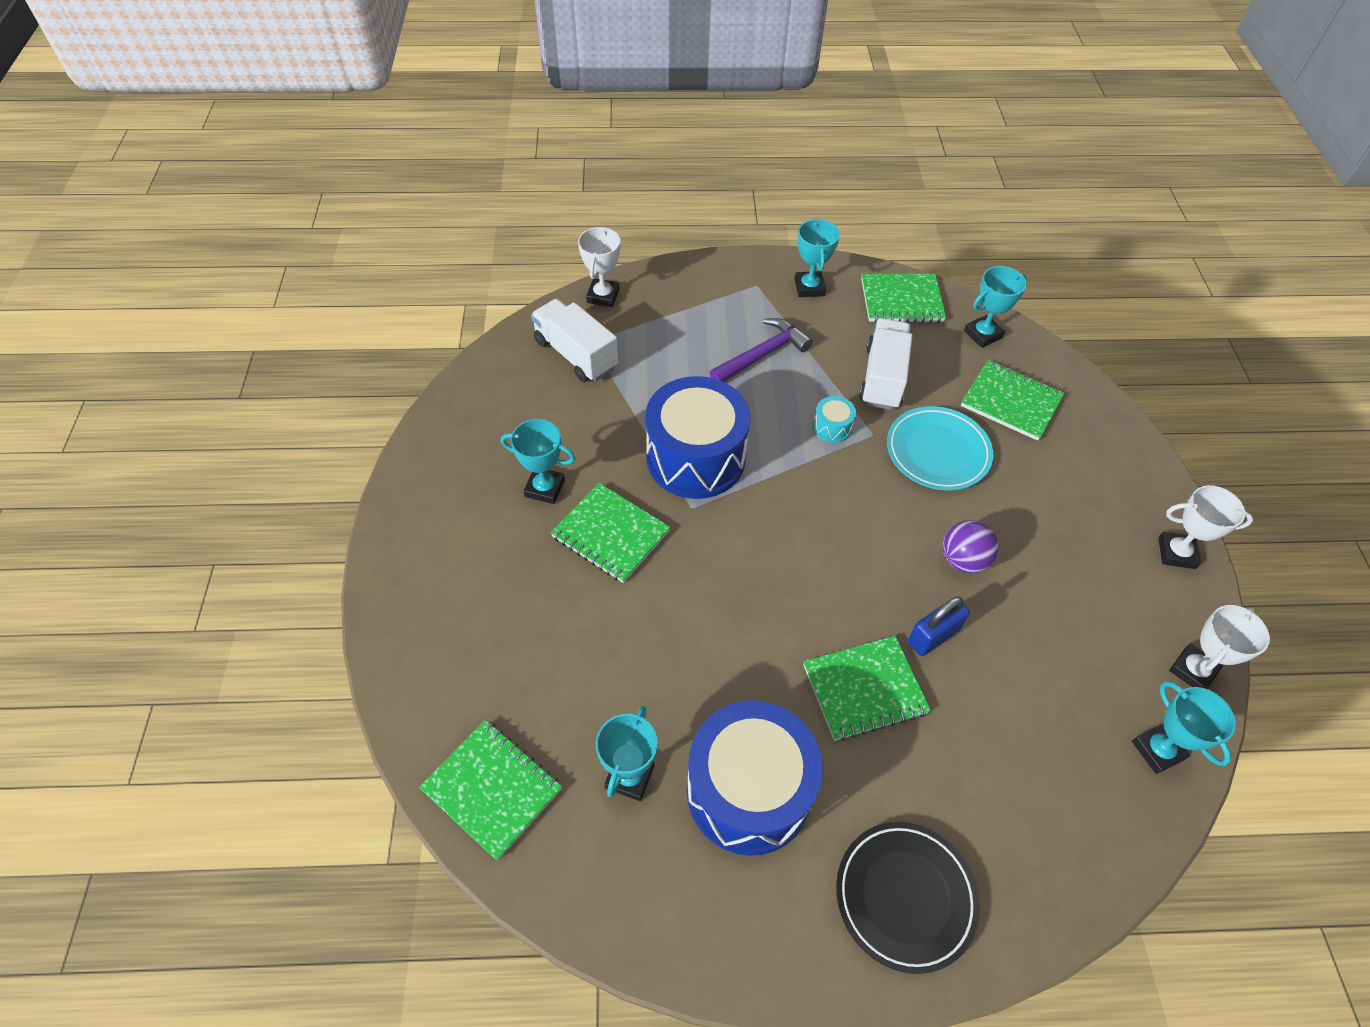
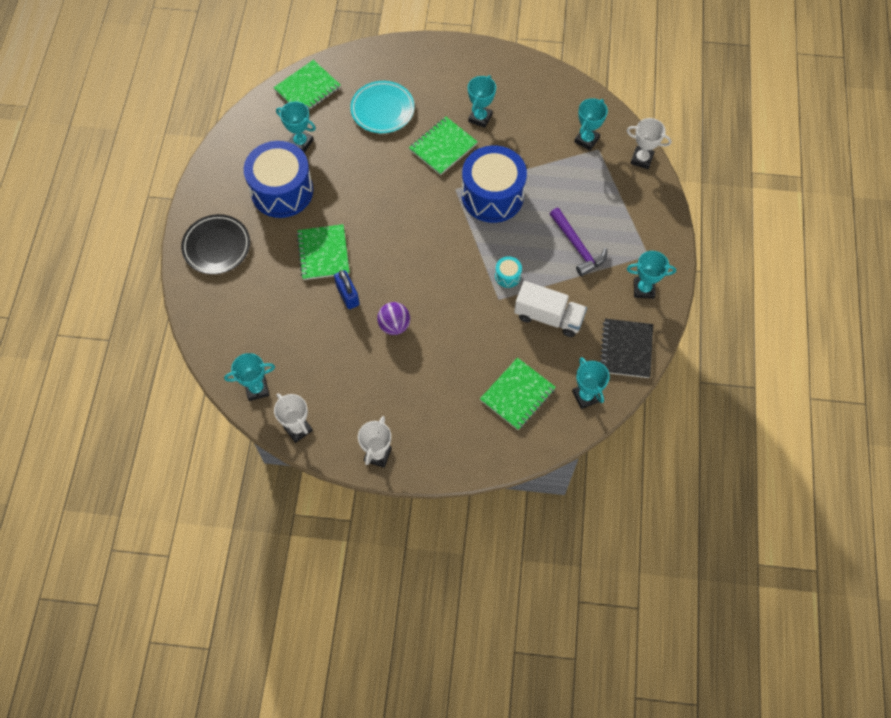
camera: 100 degrees right, 10 degrees up
white truck [531,299,618,382] -> turquoise trophy [574,98,608,151]
green notebook [861,274,946,323] -> black notebook [600,319,653,378]
turquoise plate [887,406,994,491] -> turquoise plate moved to [350,81,415,133]

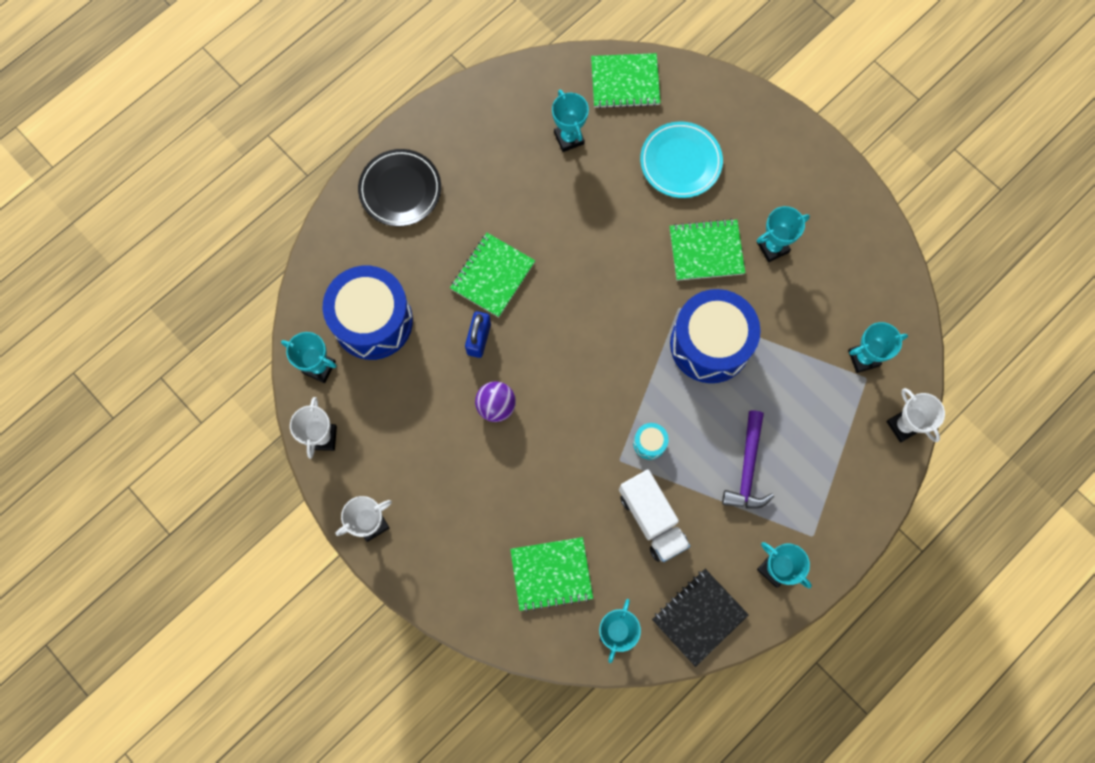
camera: 40 degrees right, 10 degrees up
blue drum [244,141,313,218] -> blue drum moved to [323,266,413,360]

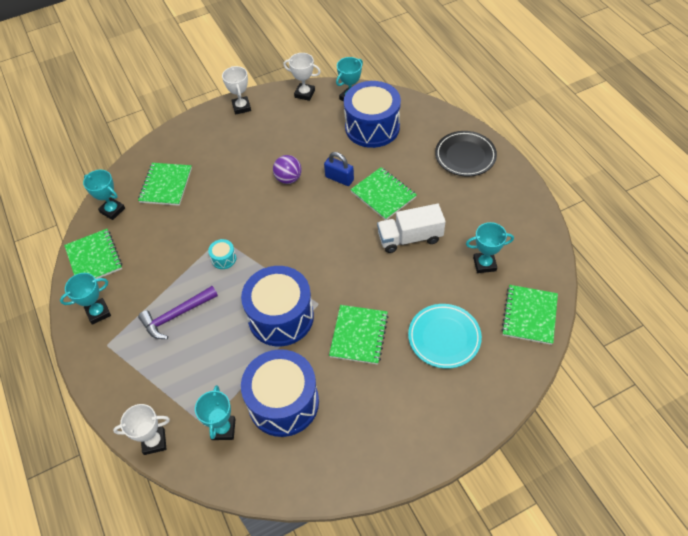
camera: 110 degrees right, 20 degrees down
white truck [619,470,690,562] -> white truck moved to [377,204,446,253]
black notebook [652,569,749,667] -> green notebook [64,229,122,279]
purple hammer [722,410,774,509] -> purple hammer turned 60 degrees counterclockwise [138,286,218,339]
turquoise trophy [757,206,810,262] -> none
none -> blue drum [241,349,319,437]

